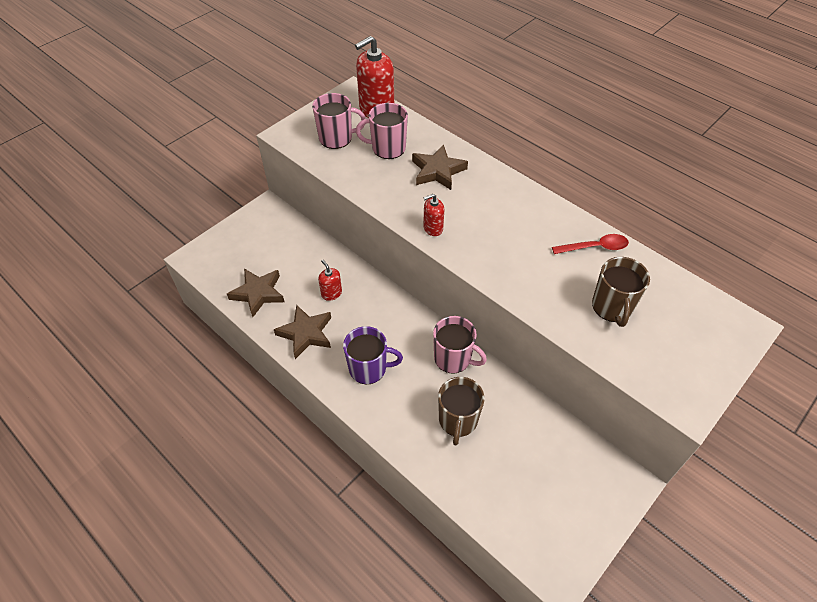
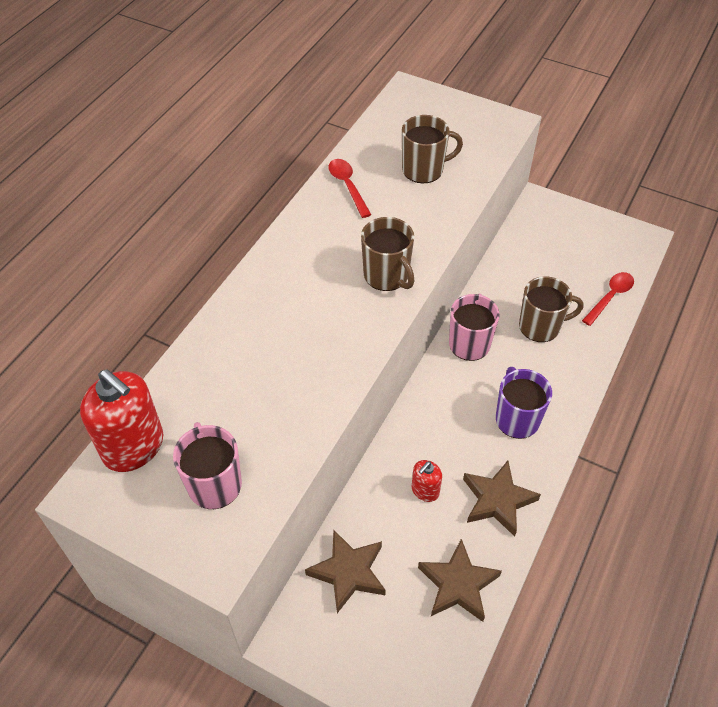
camera: 105 degrees left, 0 degrees up
pink mug [356,103,408,159] -> none
brown star [412,144,468,190] -> brown star moved to [305,530,386,613]
red soap dispenser [423,194,444,236] -> none
none -> brown mug [361,217,414,291]
none -> red spoon [582,272,634,326]

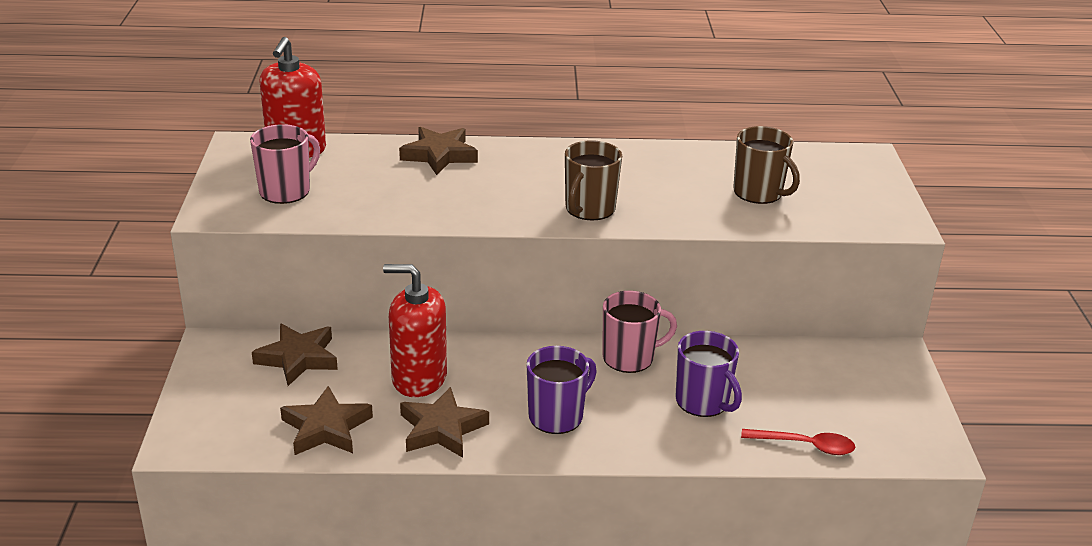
camera: 60 degrees right, 20 degrees down
red spoon [328,159,372,218] -> none
red soap dispenser [412,460,442,502] -> red soap dispenser [383,264,447,397], size x1.99
brown mug [519,276,583,342] -> purple mug [675,331,742,417]
none -> brown star [399,127,478,175]

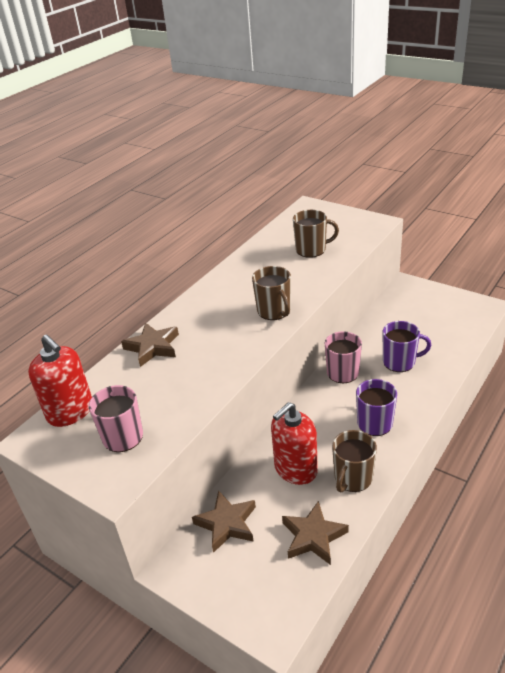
camera: 50 degrees left, 5 degrees up
brown star [400,387,489,458] -> brown mug [332,430,377,492]
red spoon [741,429,855,455] -> none

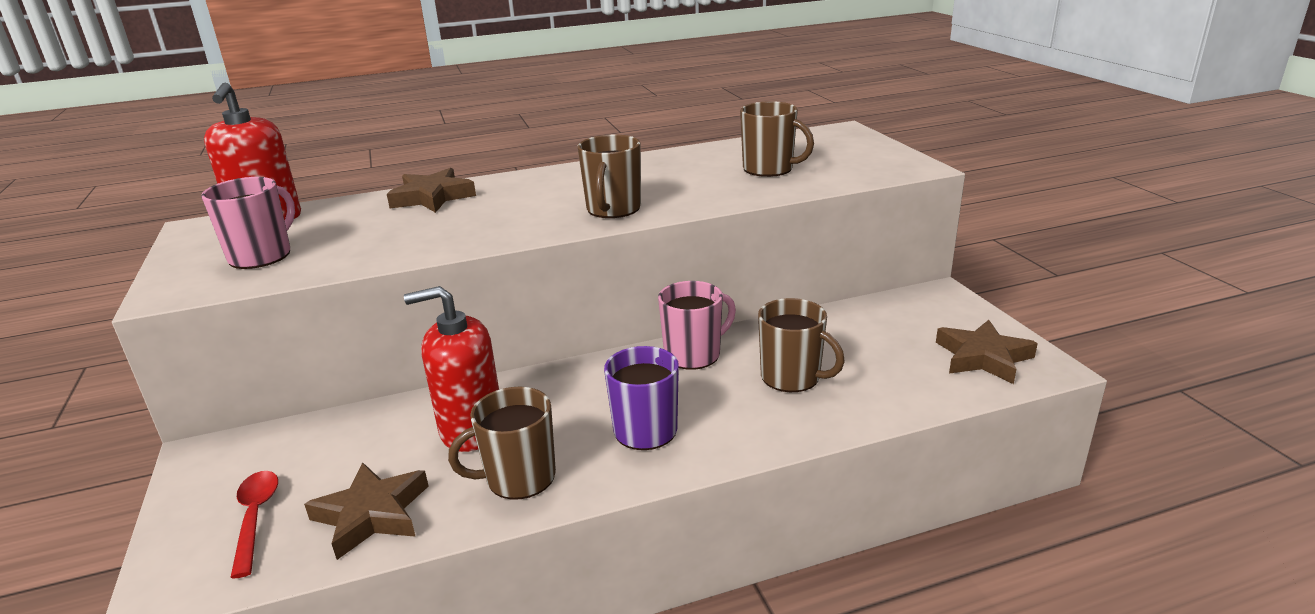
camera: 35 degrees right, 10 degrees down
brown star [192,490,256,553] -> brown star moved to [936,319,1038,384]
purple mug [383,321,431,372] -> brown mug [758,298,845,392]
none -> red spoon [230,471,278,578]

